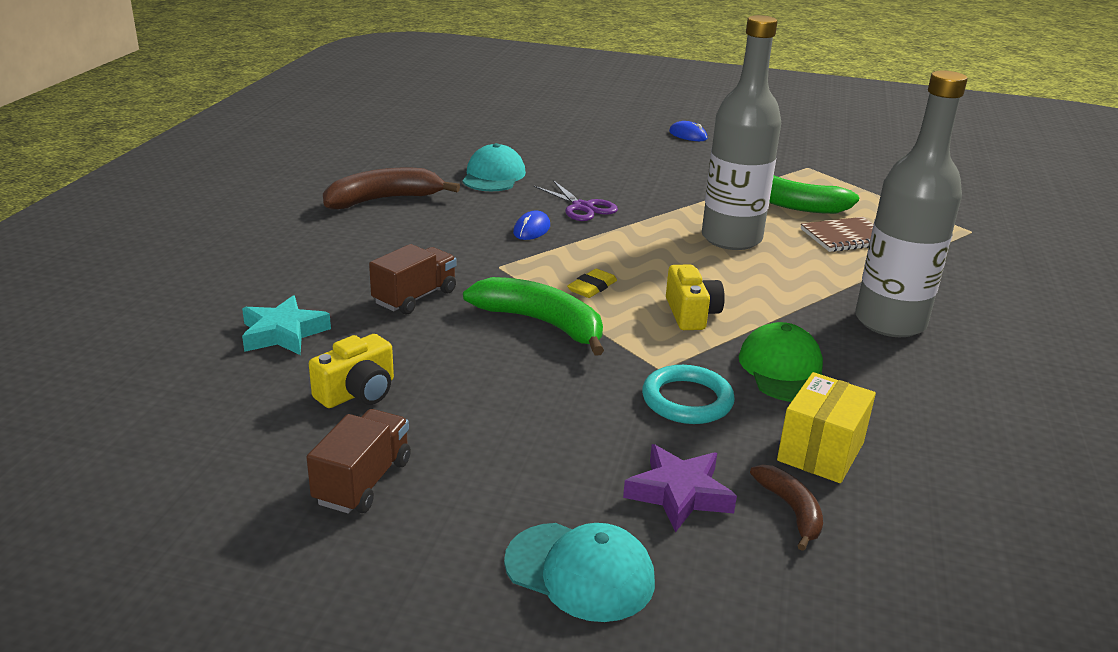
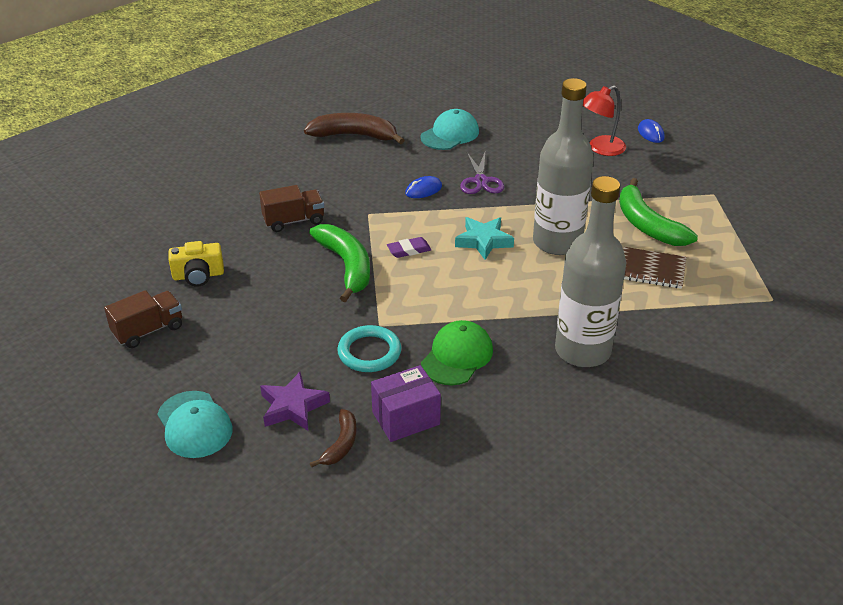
camera: 35 degrees right, 10 degrees up
turquoise star [242,295,331,355] -> turquoise star moved to [455,217,514,260]
yellow eraser [567,269,617,298] -> purple eraser [387,237,431,258]
yellow camera [666,265,725,330] -> none
yellow box [777,372,876,483] -> purple box [371,365,441,442]
none -> red lamp [583,86,626,156]

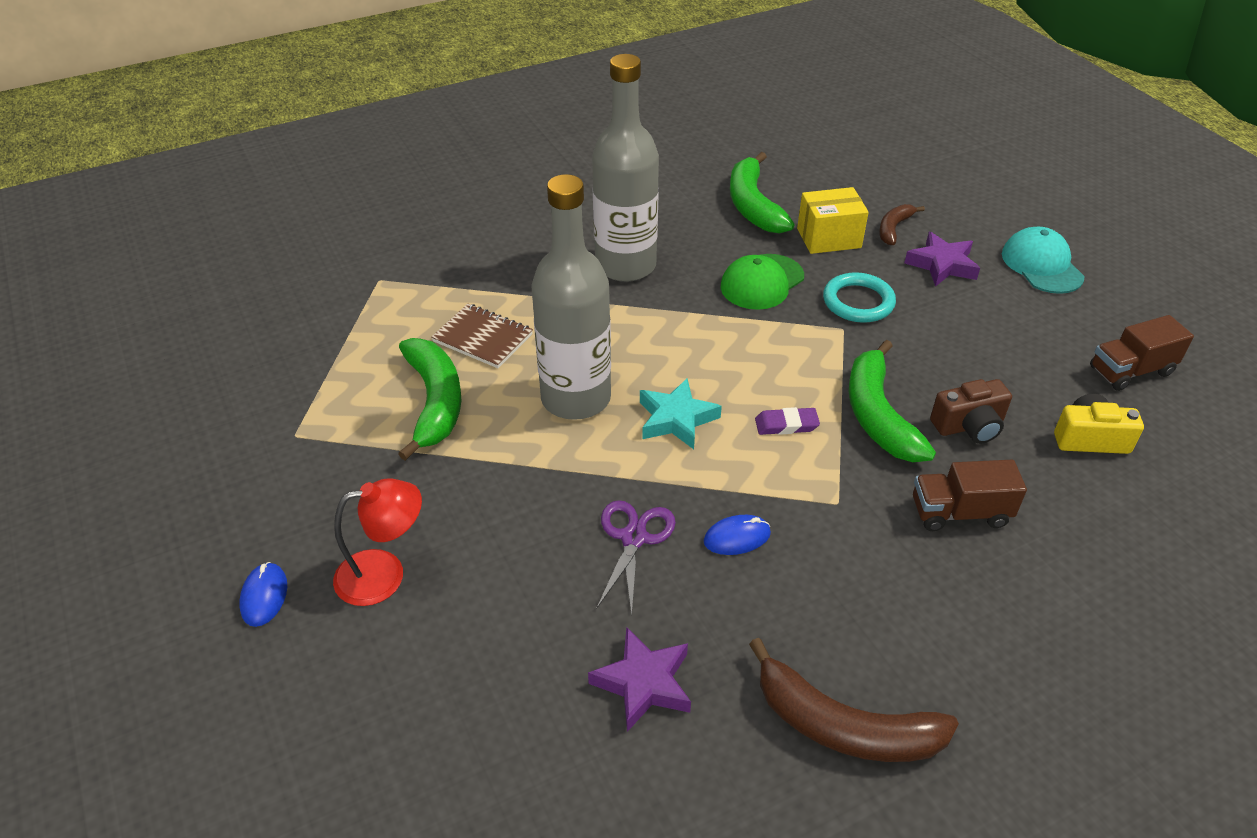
camera: 165 degrees left, 5 degrees up
purple box [371,365,441,442] -> yellow box [797,187,869,254]
turquoise cap [420,109,479,150] -> purple star [588,627,691,732]
none -> green banana [730,152,795,234]
none -> brown camera [930,379,1012,444]

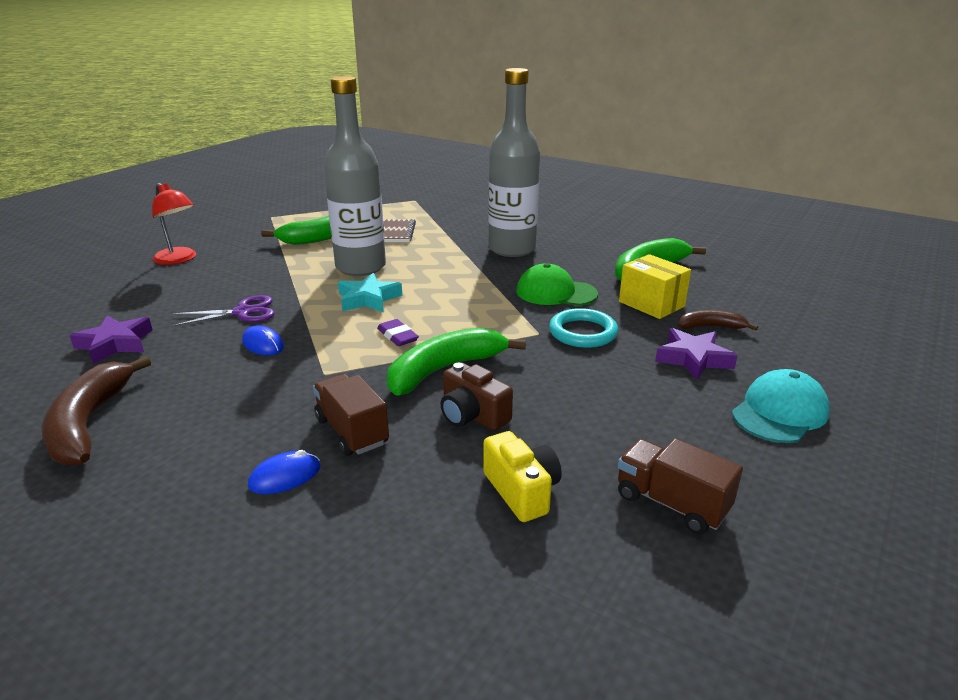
camera: 60 degrees right, 15 degrees down
blue mouse [239,562,287,627] -> blue mouse moved to [248,450,321,494]

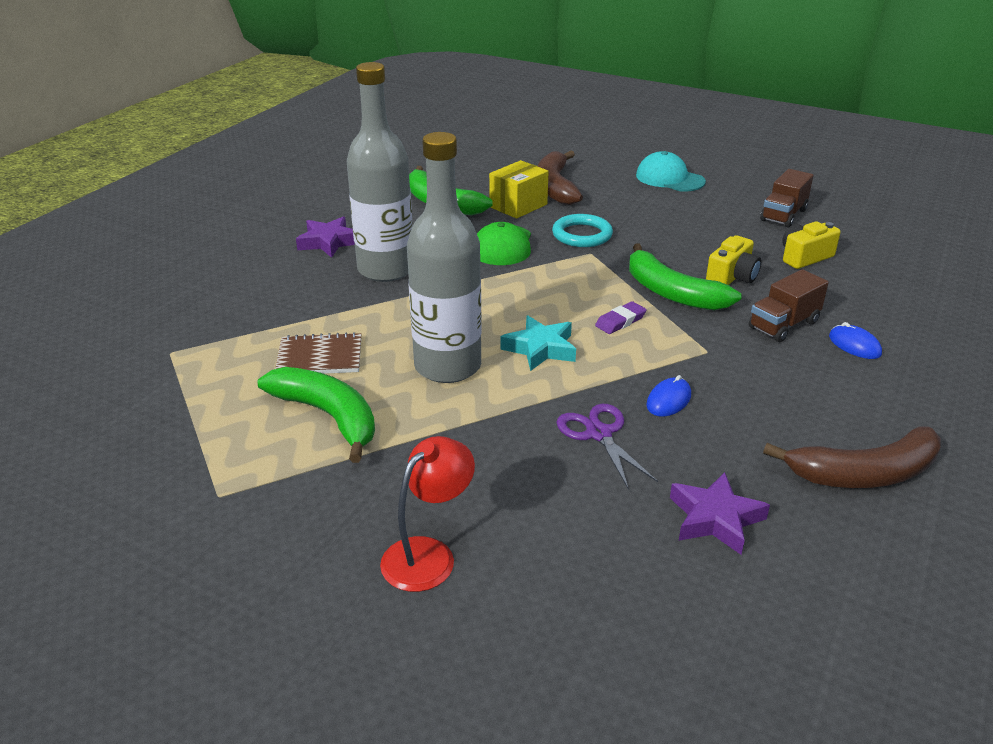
camera: 95 degrees left, 5 degrees up
brown camera [440,363,513,431] -> yellow camera [706,235,761,285]
purple star [655,328,738,380] -> purple star moved to [296,216,355,258]
brown banana [678,310,758,331] -> brown banana [538,151,583,205], size x1.82

